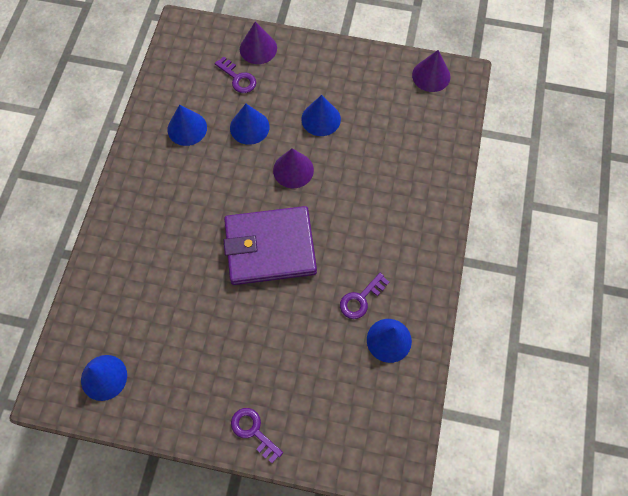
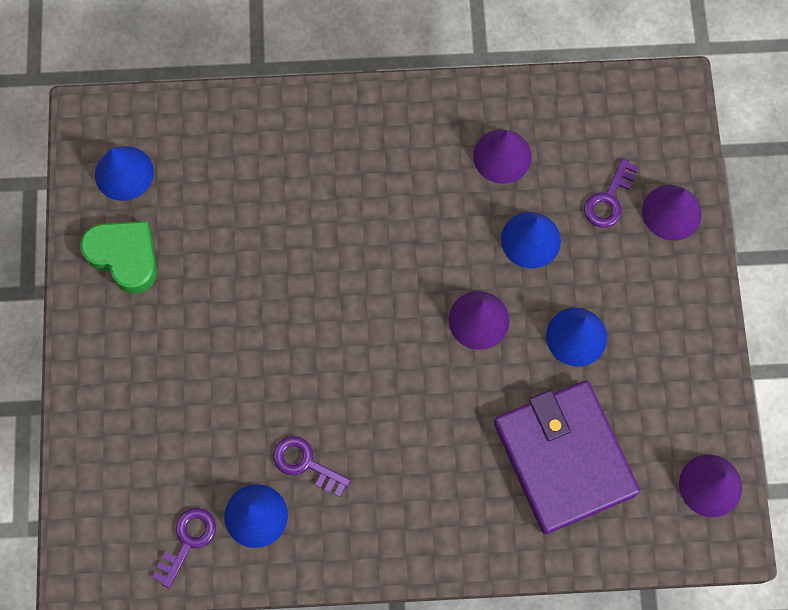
camera: 75 degrees right, 5 degrees up
blue cone [167,105,207,146] -> purple cone [473,129,532,184]
purple wallet [223,206,317,285] -> purple wallet moved to [494,381,640,534]
purple key [231,408,283,463] -> purple key moved to [152,508,216,588]
none -> green heart [80,221,157,293]

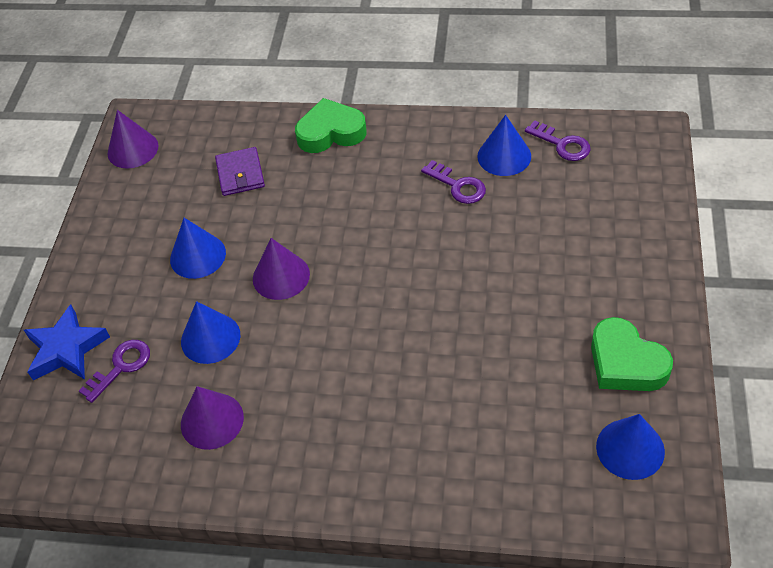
camera: 165 degrees left, 20 degrees down
purple key [152,508,216,588] -> purple key turned 90 degrees counterclockwise [525,120,591,161]
purple wallet [494,381,640,534] -> purple wallet [215,147,265,196], size x0.48
purple cone [642,185,702,240] -> blue star [24,304,110,380]
none -> green heart [295,98,367,153]

